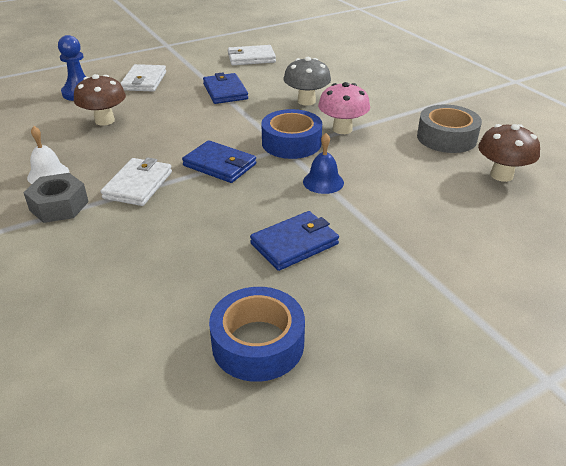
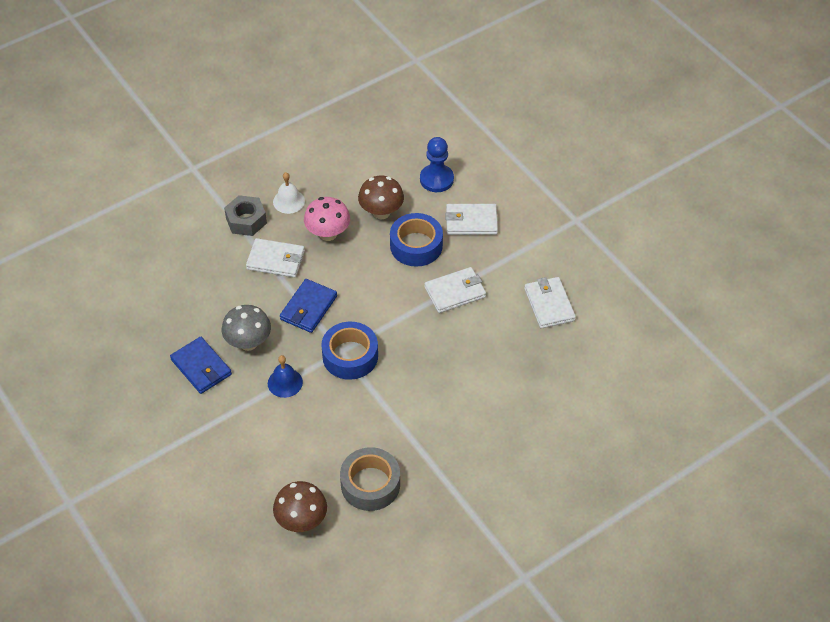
camera: 85 degrees right, 15 degrees up
blue wallet [203,72,248,104] -> white wallet [424,267,486,313]
blue tape [209,287,305,382] -> blue tape moved to [390,213,443,267]
grey mushroom [284,57,331,106] -> grey mushroom moved to [222,305,271,351]
pink mushroom [318,82,370,134] -> pink mushroom moved to [304,197,350,241]

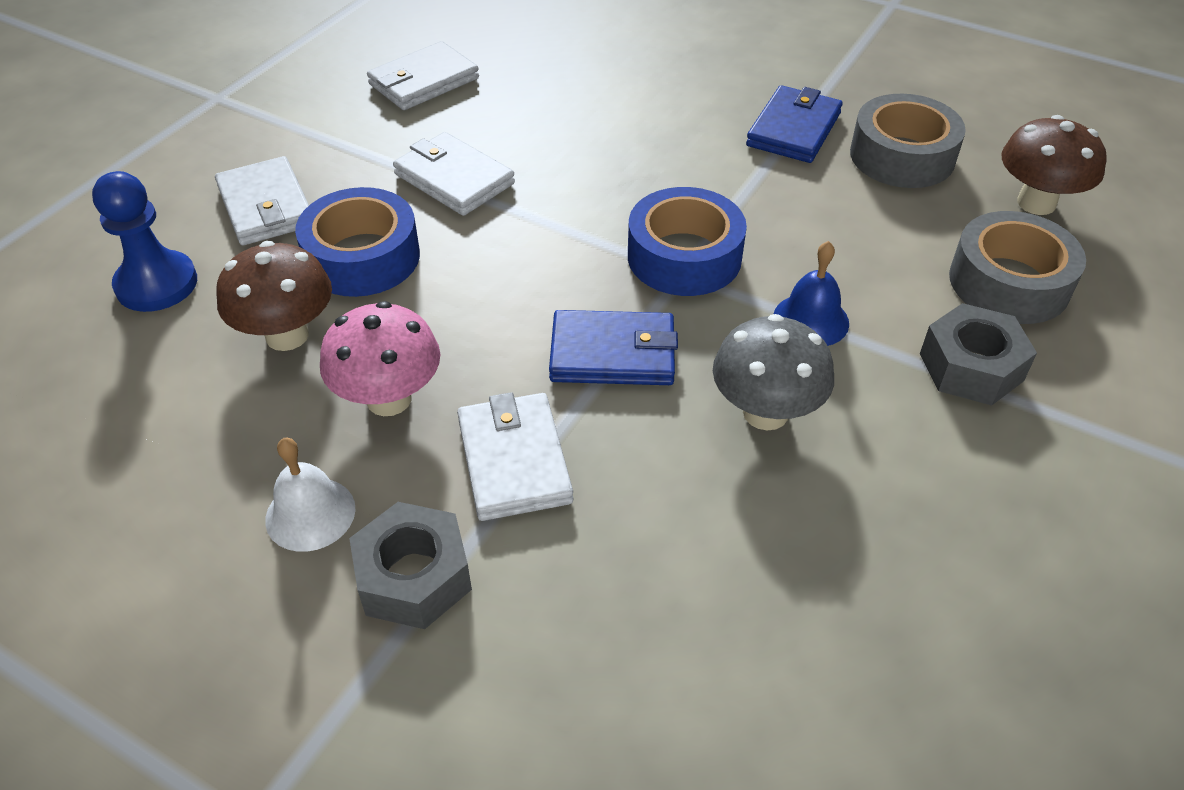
camera: 115 degrees left, 5 degrees down
blue wallet [170,337,232,394] -> blue wallet moved to [746,85,843,163]
none -> grey nut [920,303,1037,405]
none -> grey tape [949,211,1086,324]

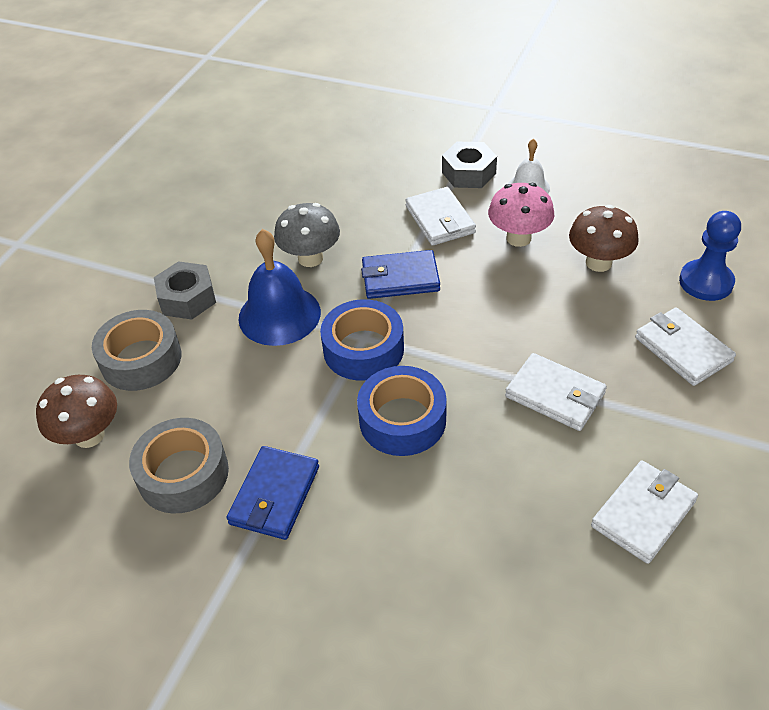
camera: 175 degrees right, 0 degrees up
blue tape [295,187,420,297] -> blue tape moved to [357,366,447,456]
blue bell [774,241,849,346] -> blue bell [239,229,321,346], size x1.71

